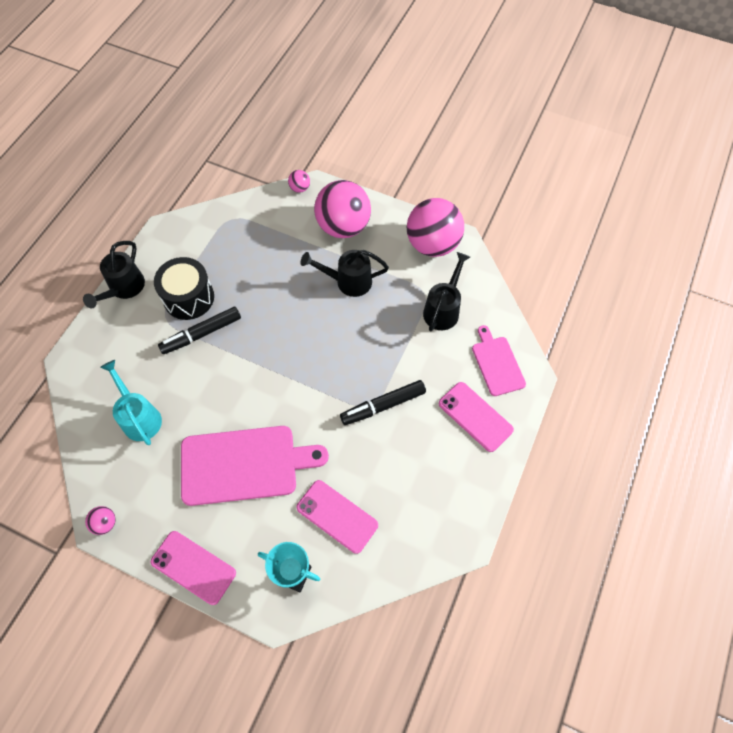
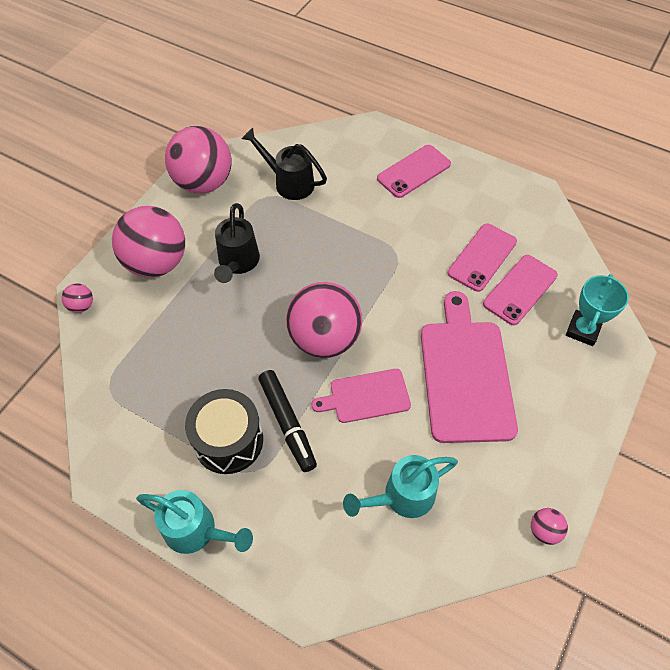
camera: 85 degrees left, 5 degrees down
black watering can [83,241,145,308] -> turquoise watering can [136,490,253,554]
pink phone [151,531,236,605] -> pink phone moved to [448,223,517,292]
black marker [340,380,426,425] -> none
pink cutting board [472,325,526,396] -> pink cutting board moved to [312,369,411,423]
none -> pink ball [286,282,362,358]

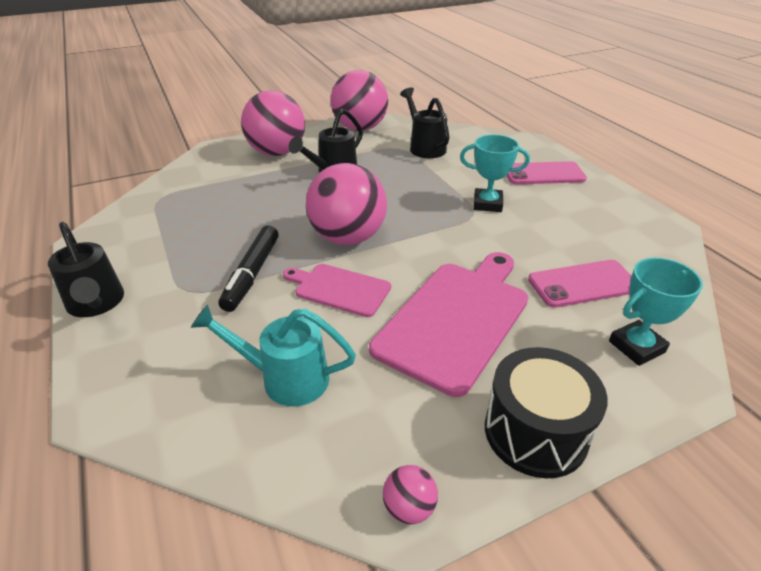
camera: 35 degrees right, 20 degrees down
pink ball [61,283,93,313] -> none
turquoise watering can [136,490,253,554] -> black watering can [48,222,124,317]
black drum [185,389,263,474] -> black drum moved to [485,347,608,478]
pink phone [448,223,517,292] -> none
none -> turquoise trophy [460,135,530,212]

